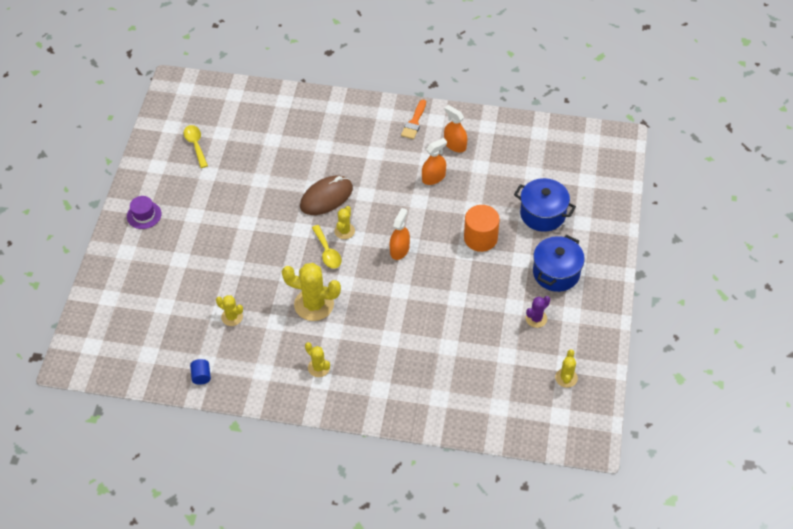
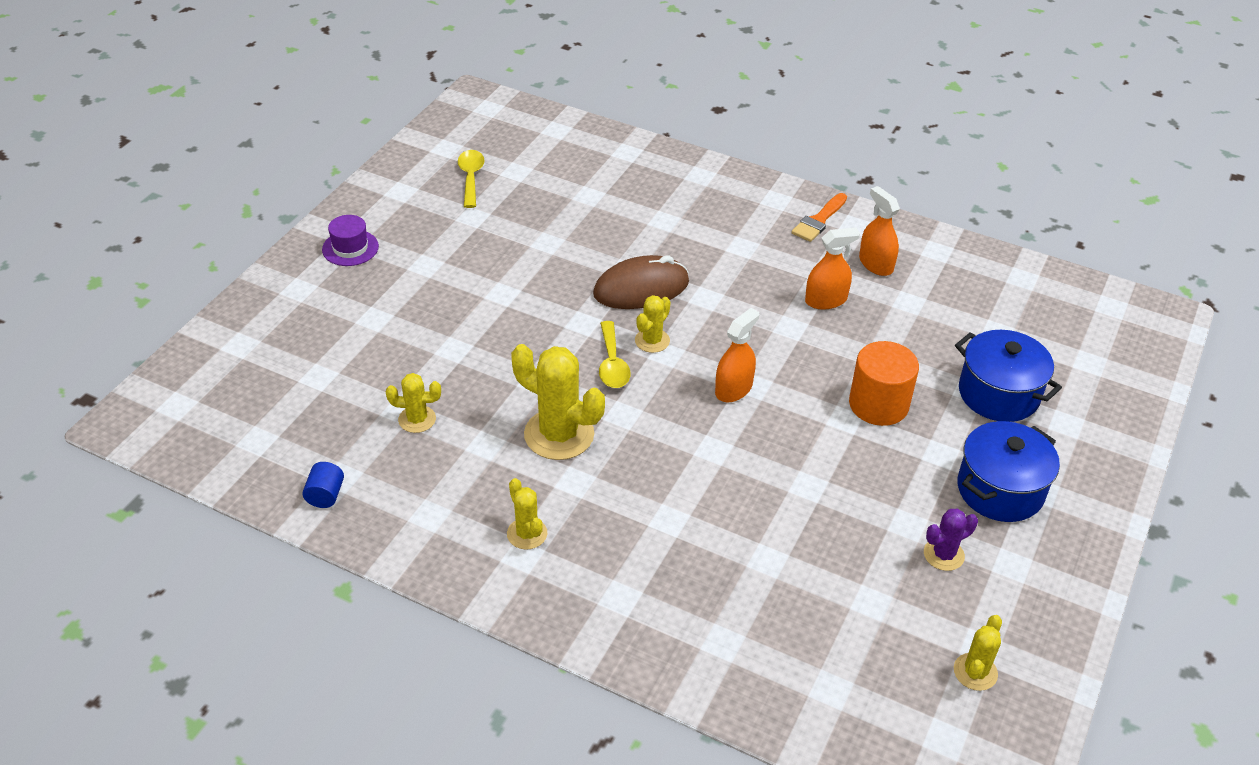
camera: 15 degrees right, 10 degrees down
yellow cactus [216,295,243,326] -> yellow cactus turned 45 degrees counterclockwise [386,373,441,433]

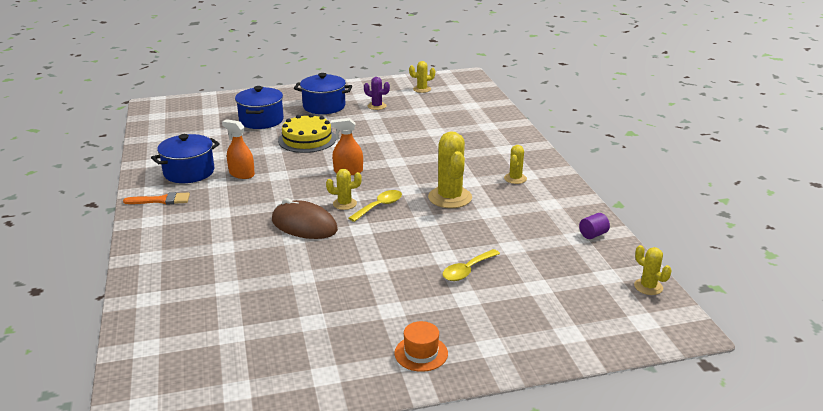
camera: 130 degrees left, 15 degrees down
blue cylinder [302,462,344,508] -> purple cylinder [579,213,610,239]
purple hat [322,215,379,266] -> orange hat [394,321,448,372]
yellow cactus [386,373,441,433] -> yellow cactus moved to [634,245,671,295]
yellow spoon [458,150,485,208] -> yellow spoon moved to [442,249,500,281]
orange cylinder [849,341,919,426] -> yellow cake [278,114,336,153]
orange spray bottle [859,186,900,276] -> blue pot [151,134,220,183]

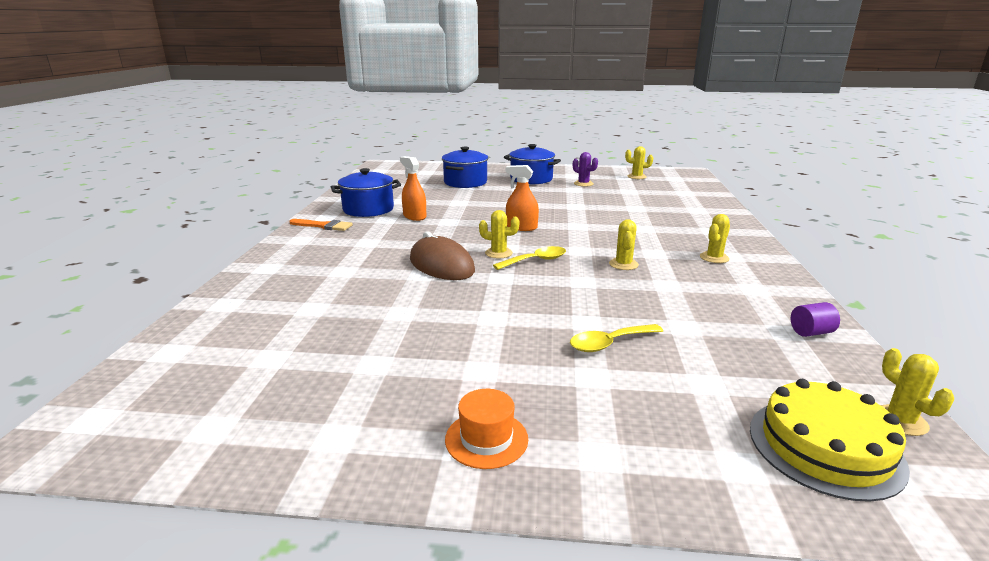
camera: 20 degrees right, 5 degrees down
yellow cake [278,114,336,153] -> yellow cake moved to [750,379,910,502]
yellow cactus [428,131,472,208] -> yellow cactus [609,219,639,270], size x0.54

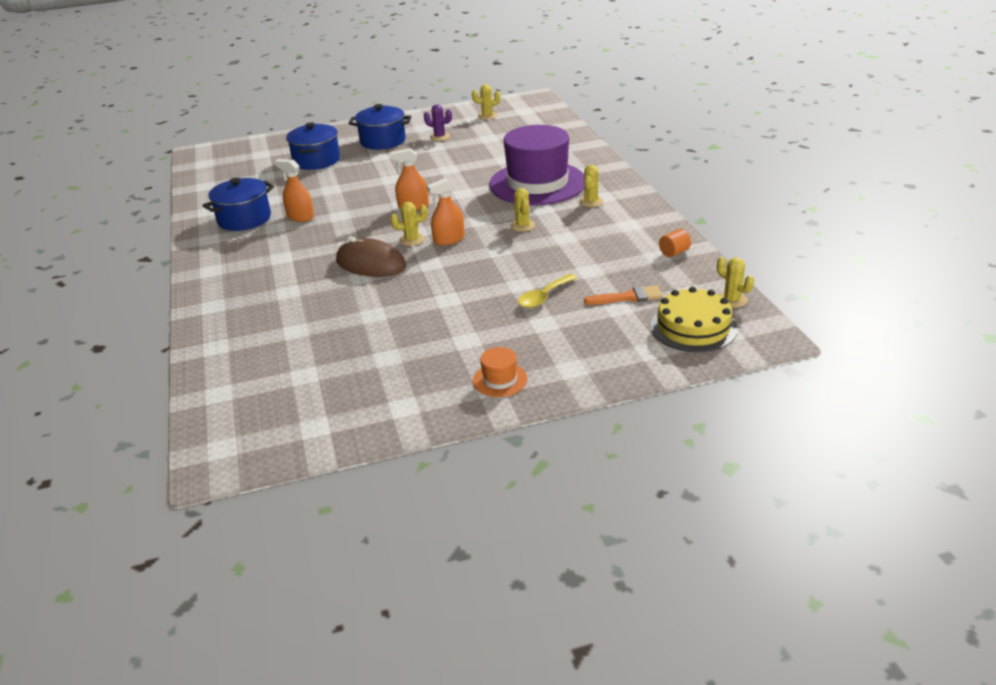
camera: 20 degrees left, 10 degrees up
orange brush [290,219,353,231] -> orange brush moved to [584,285,663,305]
yellow spoon [493,246,566,270] -> orange spray bottle [427,178,464,246]
purple cylinder [791,302,840,337] -> orange cylinder [659,229,691,257]
none -> purple hat [489,125,584,205]

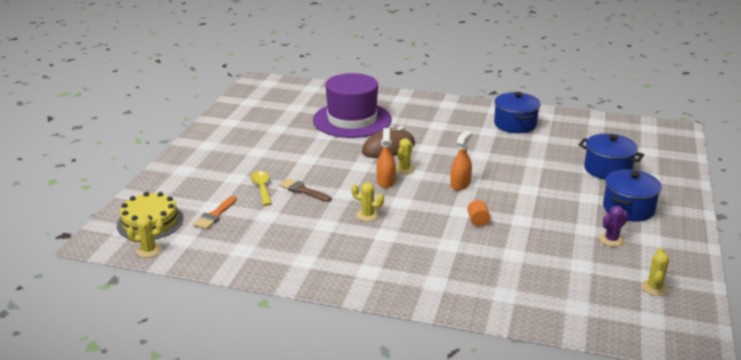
camera: 120 degrees right, 5 degrees down
orange spray bottle [274,159,314,222] -> none
orange hat [473,347,528,397] -> none
purple hat [489,125,584,205] -> purple hat moved to [313,73,392,138]
yellow cactus [579,165,603,207] -> none
orange cylinder [659,229,691,257] -> orange cylinder moved to [467,200,490,226]
none -> brown brush [279,178,331,202]

